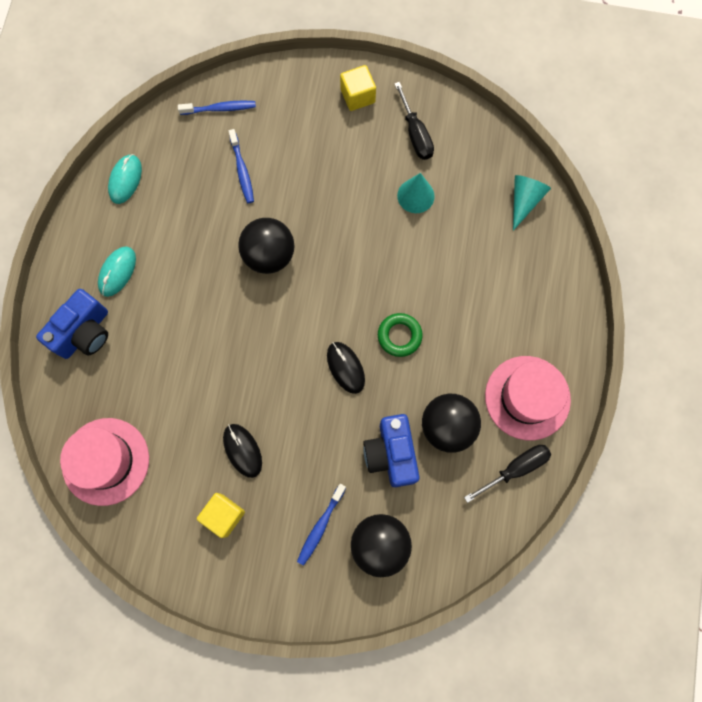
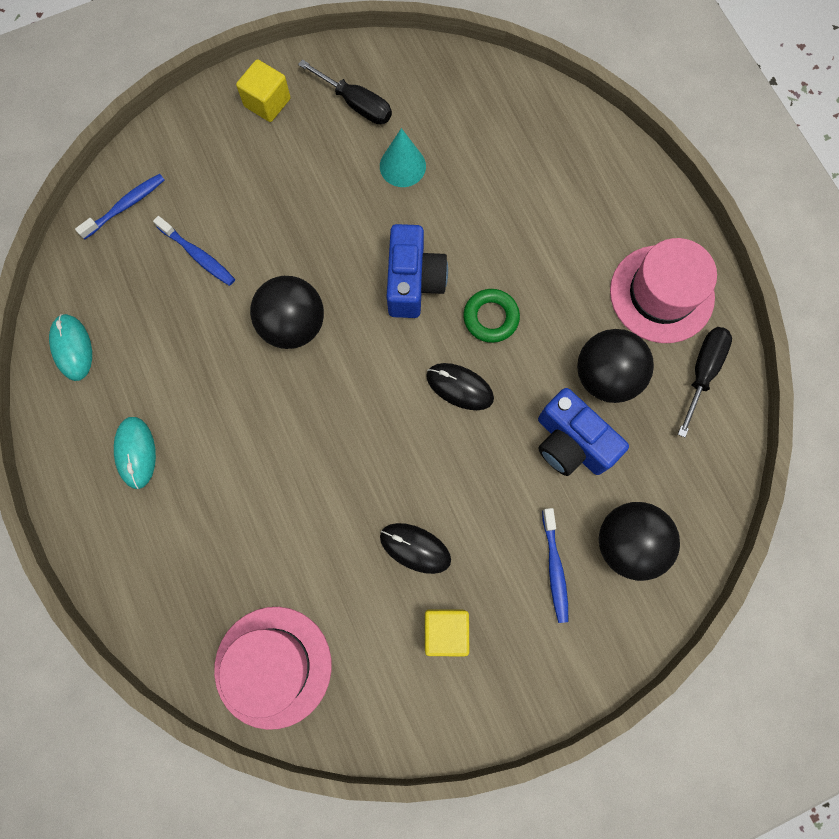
camera: 35 degrees left, 0 degrees up
blue camera [36,289,108,359] -> blue camera moved to [386,224,448,318]
turquoise cone [513,175,551,231] -> none

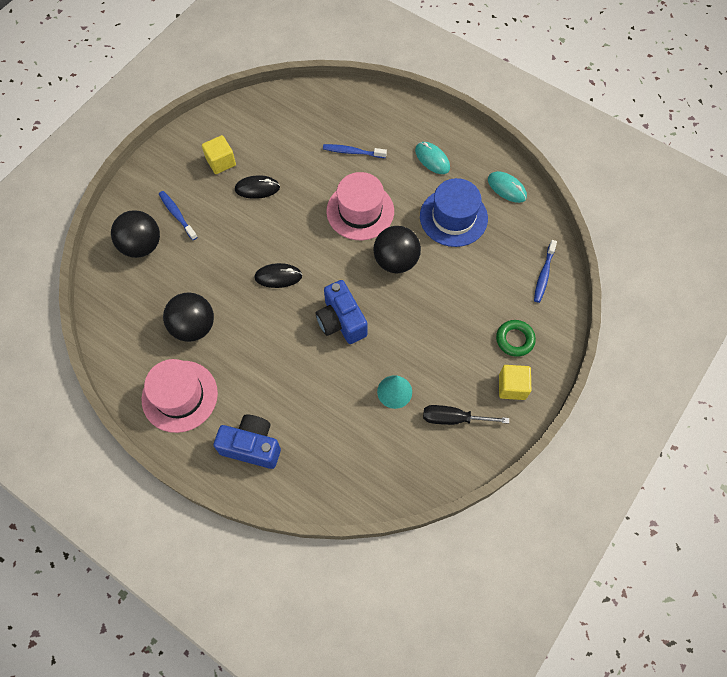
camera: 150 degrees right, 10 degrees down
blue toothbrush [153,216,235,286] -> blue toothbrush moved to [323,144,387,158]
pink hat [214,607,332,730] -> pink hat moved to [326,172,394,240]
green ring [463,289,520,343] -> green ring moved to [496,320,536,357]
blue camera [538,388,629,476] -> blue camera moved to [213,415,281,469]
black screwdriver [678,327,732,438] -> none
none -> blue hat [420,178,488,247]

